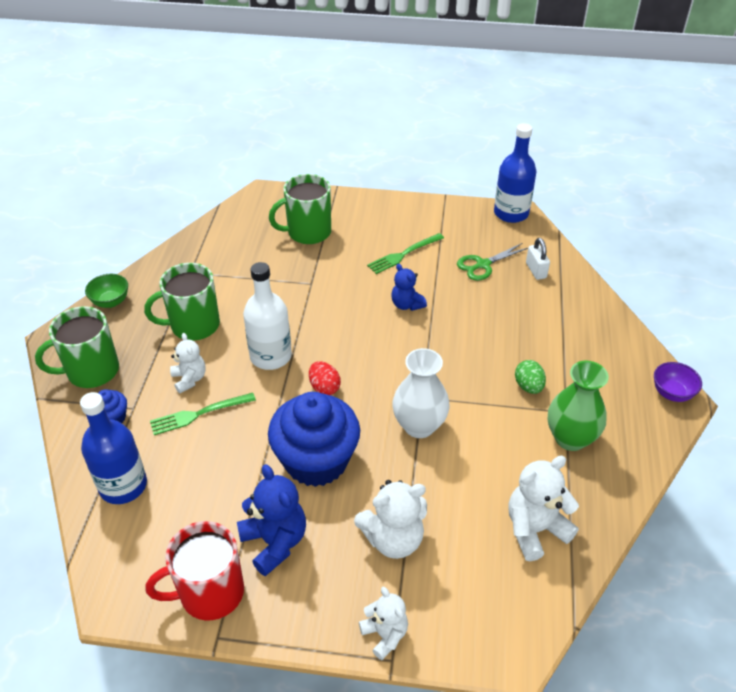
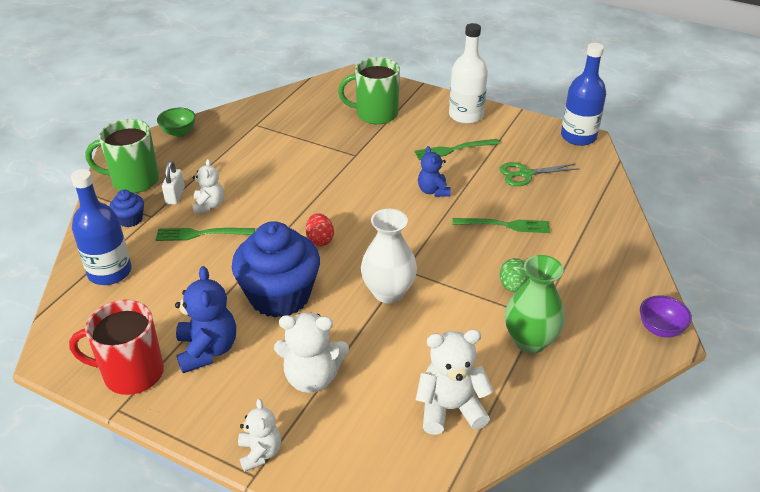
camera: 20 degrees right, 5 degrees down
green mug [144,263,220,341] -> none
white bottle [243,262,292,370] -> white bottle moved to [449,23,488,124]
white padlock [526,238,550,280] -> white padlock moved to [162,161,185,204]
none -> green fork [453,218,550,233]

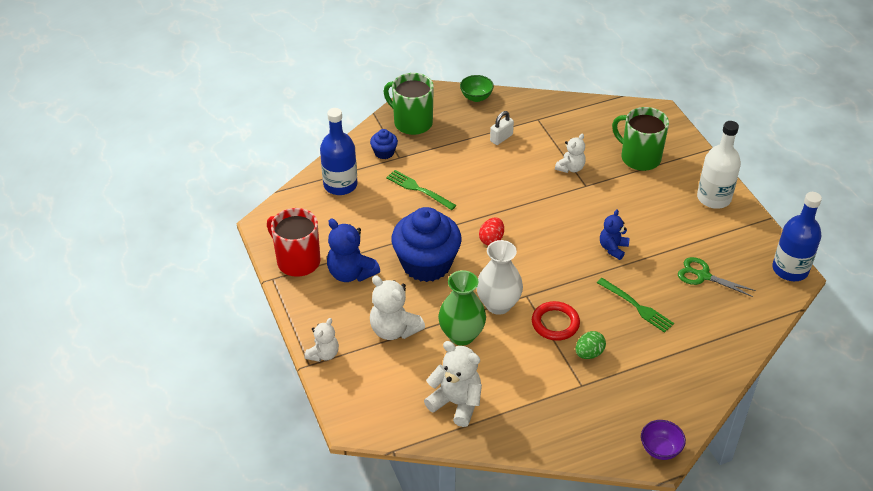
camera: 40 degrees right, 5 degrees up
white padlock [162,161,185,204] -> white padlock moved to [490,111,514,145]
blue teddy bear [175,266,236,373] -> blue teddy bear turned 105 degrees clockwise [327,219,380,282]
white teddy bear [192,159,224,214] -> white teddy bear moved to [555,133,586,173]
green fork [414,139,500,160] -> none
green vase [505,255,565,353] -> green vase moved to [438,270,486,346]
none -> red ring [532,301,580,341]

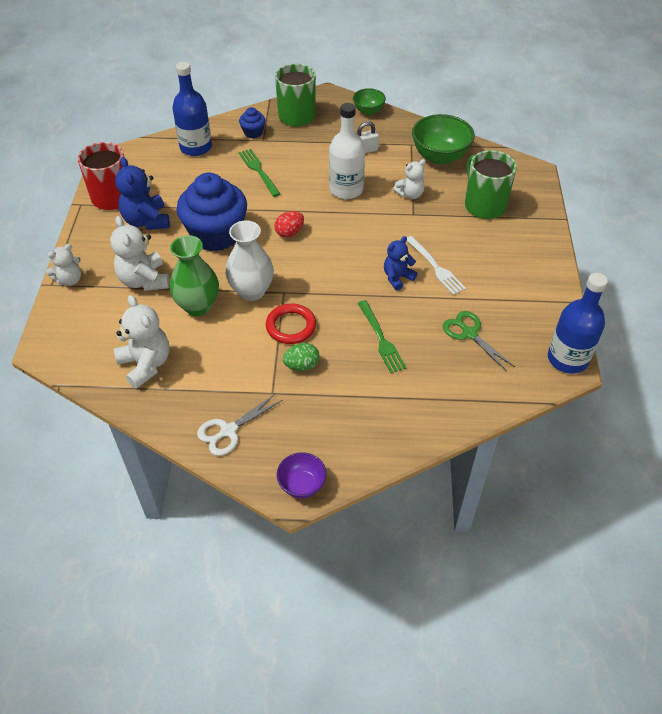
camera: 25 degrees right, 5 degrees up
white bottle [697,121,741,209] -> white bottle moved to [329,103,365,199]
none -> white scissors [197,394,282,456]
none -> white fork [407,236,466,295]
none -> green bowl [412,114,475,165]

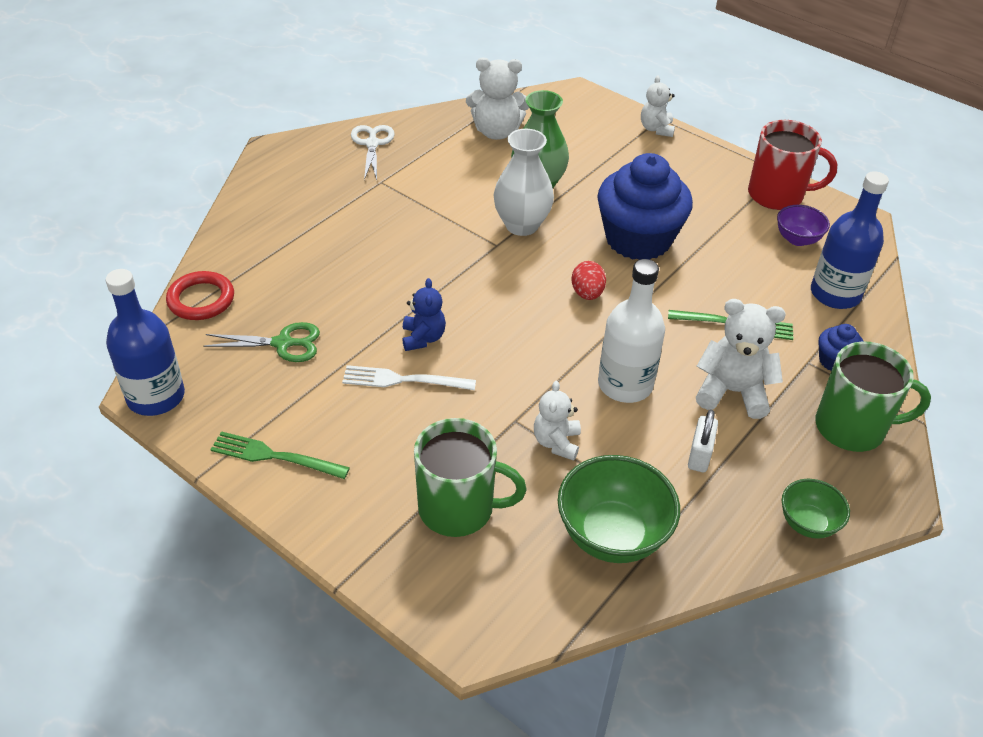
camera: 125 degrees right, 5 degrees down
white teddy bear [110,216,169,291] -> white teddy bear moved to [696,299,786,419]
blue teddy bear [115,157,170,230] -> none
red ring [266,304,316,344] -> red ring moved to [166,271,234,320]
purple bowl [277,452,327,498] -> purple bowl moved to [777,205,830,246]
green egg [283,343,320,371] -> none
green fork [358,300,406,373] -> green fork moved to [210,431,350,479]

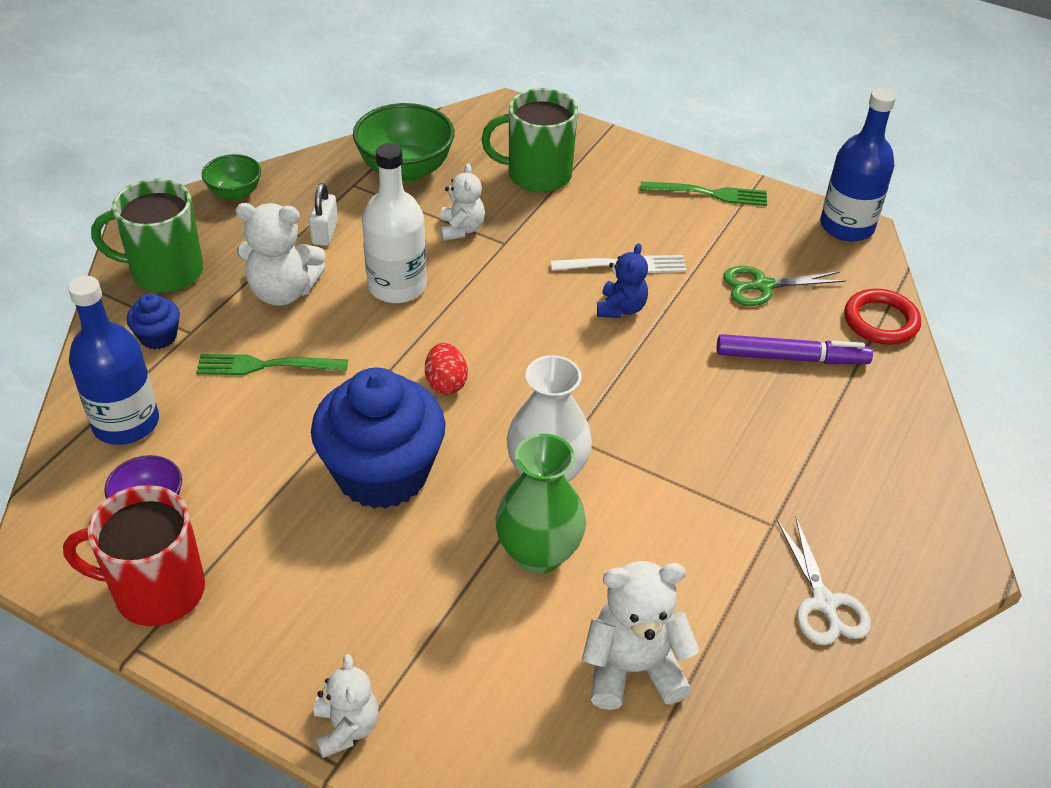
camera: 170 degrees right, 0 degrees up
blue teddy bear [402,278,446,351] -> blue teddy bear turned 150 degrees counterclockwise [597,243,648,318]
none -> purple marker [717,334,873,364]

